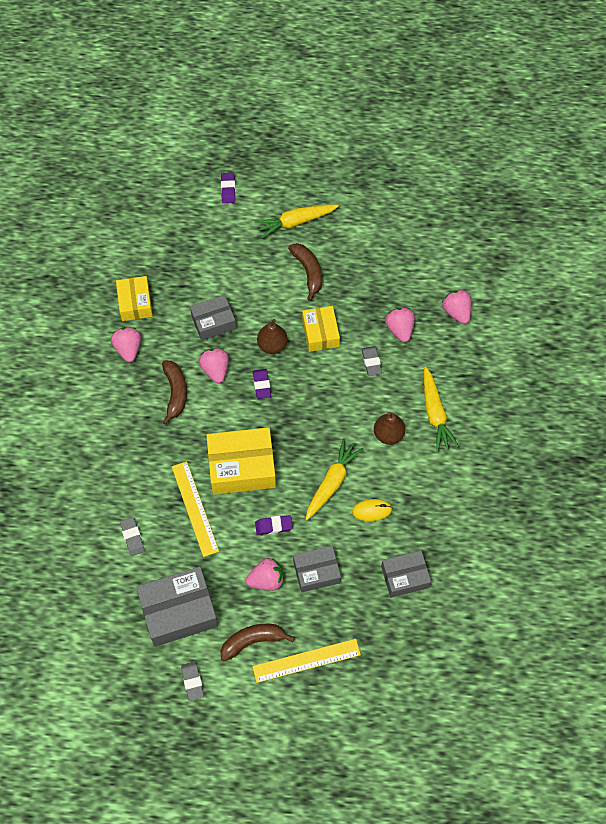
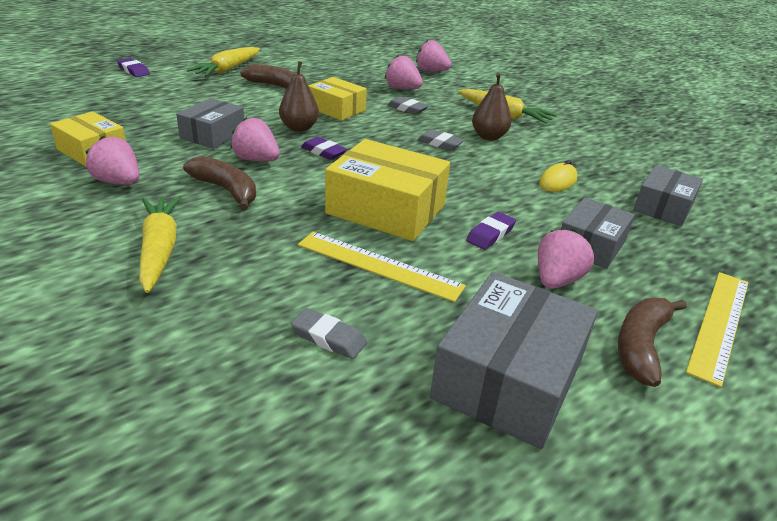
camera: 45 degrees left, 30 degrees down
grey eraser [181,662,204,701] -> grey eraser moved to [417,129,464,151]
yellow box [206,427,276,495] -> yellow box turned 75 degrees clockwise [325,139,450,241]
yellow carrot [305,438,363,520] -> yellow carrot moved to [139,196,182,293]

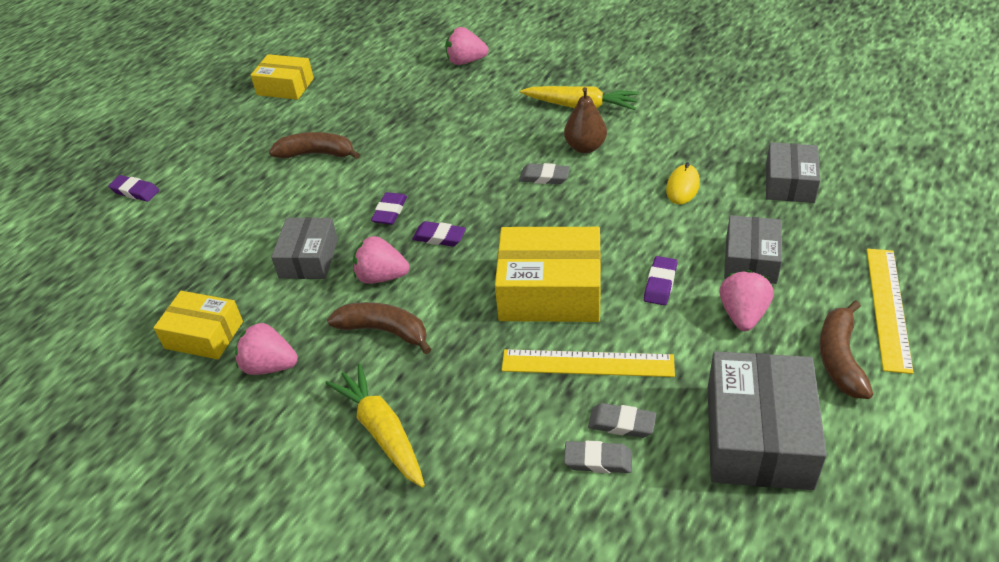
camera: 15 degrees left, 10 degrees up
yellow carrot [187,47,260,77] -> none
brown pear [279,61,319,132] -> purple eraser [371,192,407,225]
yellow box [308,77,367,121] -> yellow box moved to [251,54,314,100]
pink strawberry [385,55,423,90] -> none
grey eraser [387,96,429,115] -> grey eraser moved to [588,403,656,438]

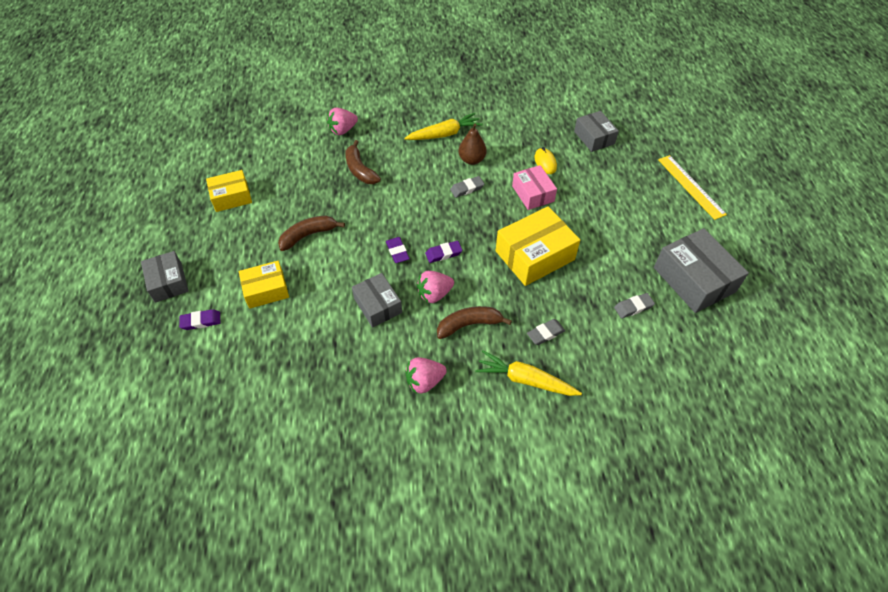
camera: 40 degrees left, 10 degrees up
yellow box [153,291,243,359] -> yellow box moved to [239,261,289,309]
yellow ruler [502,349,675,377] -> none
grey eraser [564,441,632,473] -> grey eraser moved to [527,319,565,345]
purple eraser [644,256,677,305] -> none
pink strawberry [720,270,774,331] -> none
grey box [724,215,782,284] -> grey box moved to [141,251,189,303]
brown banana [819,300,873,399] -> brown banana moved to [345,140,381,184]
none -> pink box [512,165,557,210]

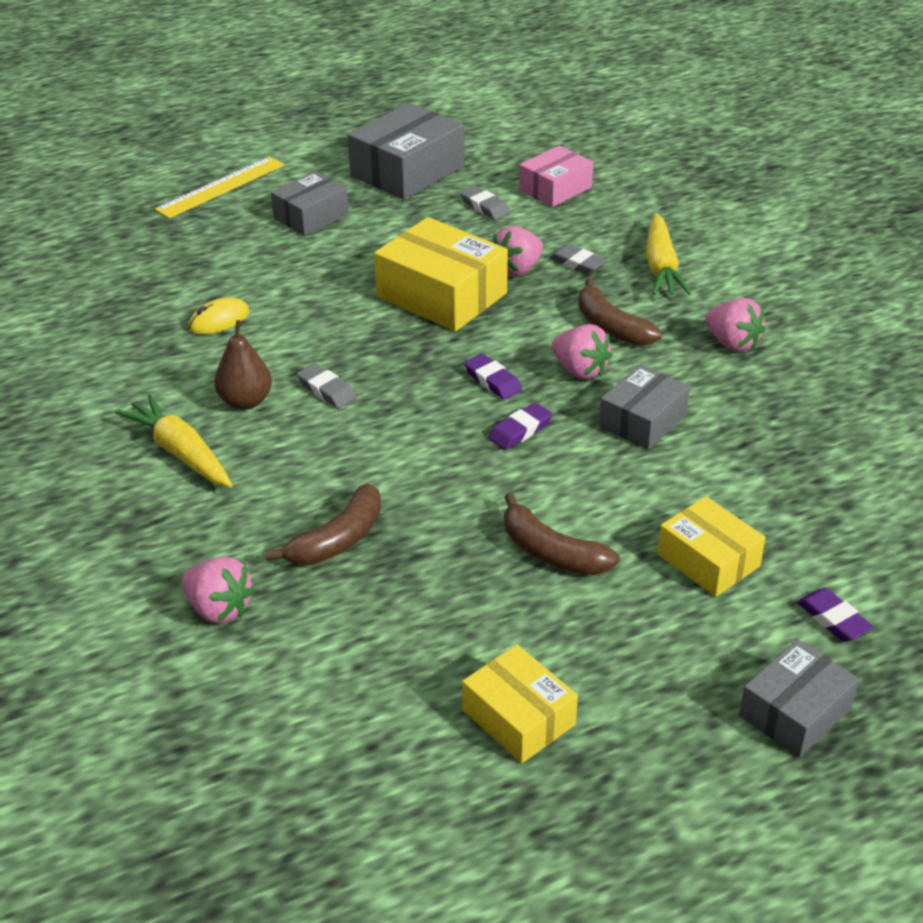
camera: 110 degrees left, 15 degrees down
pink box [512,165,557,210] -> pink box moved to [519,145,593,207]
grey box [574,111,619,152] -> grey box moved to [271,171,349,236]
none -> pink strawberry [492,226,543,276]

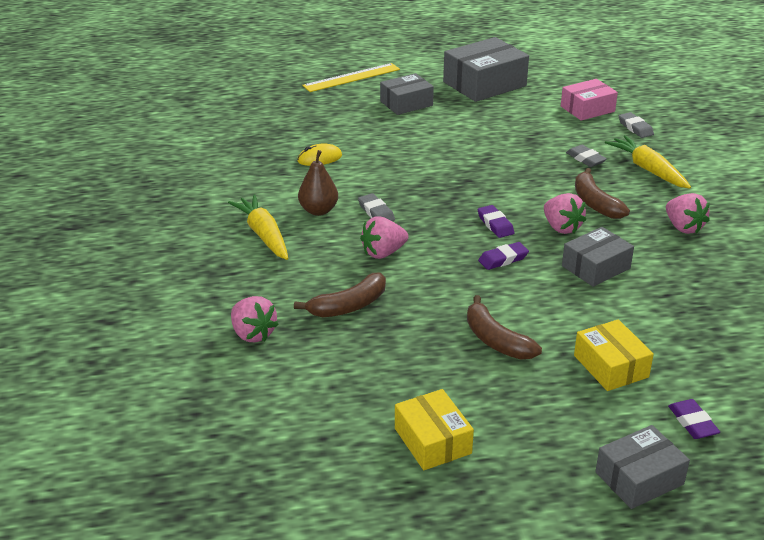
camera: 15 degrees right, 5 degrees down
yellow box [374,217,508,331] -> none
grey eraser [460,186,510,220] -> grey eraser moved to [619,112,654,138]
pink strawberry [492,226,543,276] -> pink strawberry moved to [360,217,408,259]
yellow carrot [646,213,691,295] -> yellow carrot turned 135 degrees clockwise [605,135,691,189]

